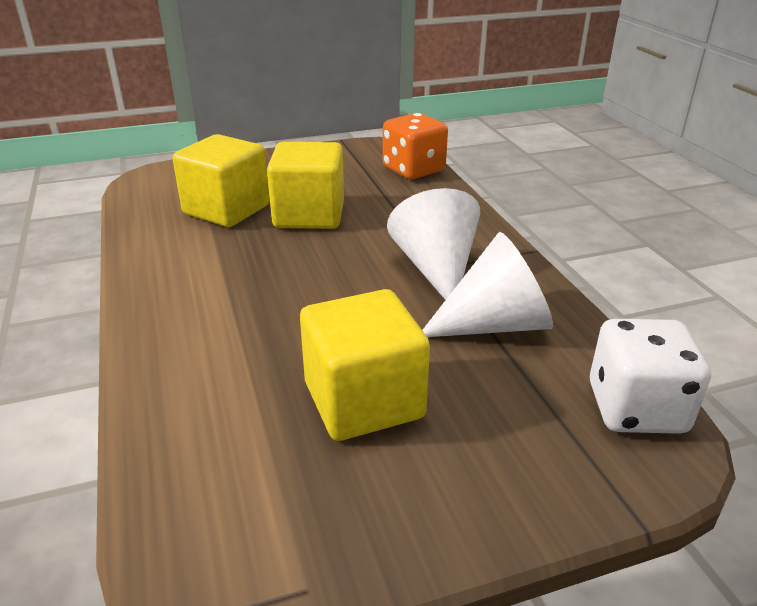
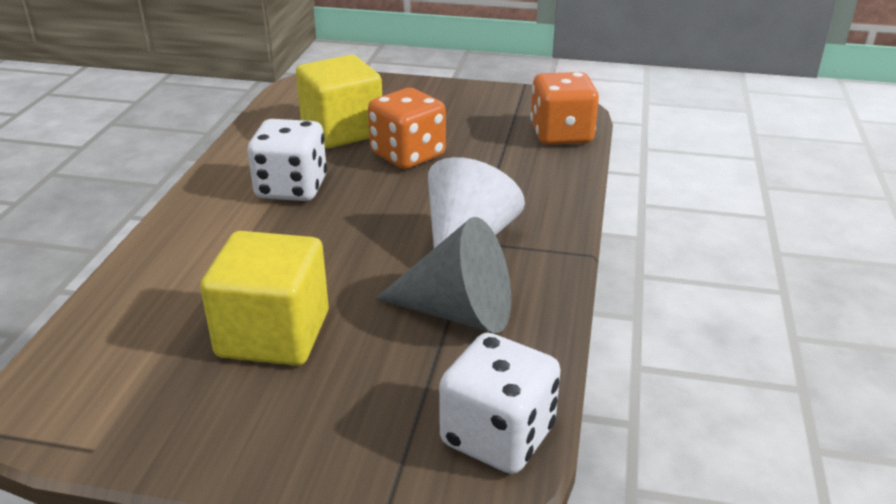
camera: 30 degrees right, 0 degrees up
yellow cube [267,142,344,229] -> orange dice [368,88,446,169]
white cone [422,232,553,337] -> grey cone [375,217,511,333]
none -> white dice [247,119,327,201]

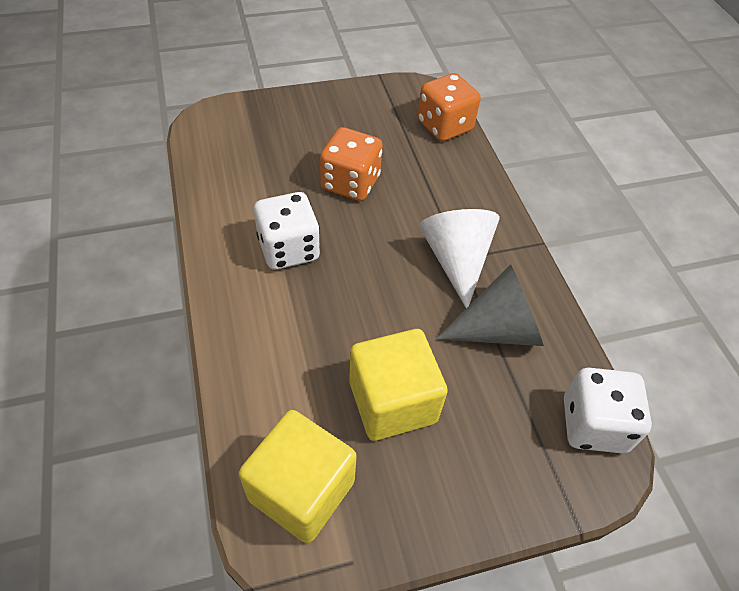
camera: 30 degrees left, 20 degrees up
yellow cube [296,55,382,148] -> yellow cube moved to [239,410,357,543]

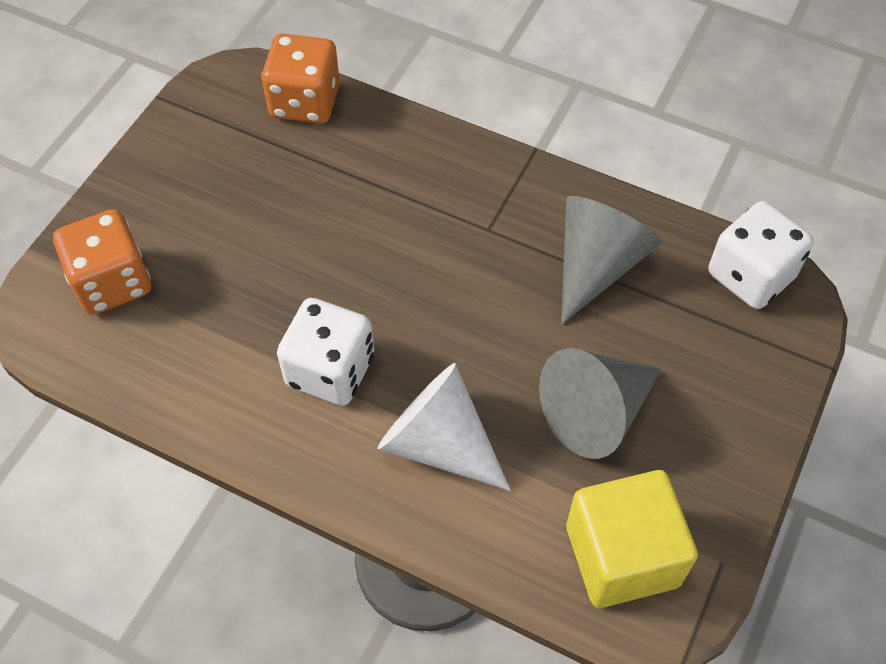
camera: 45 degrees left, 5 degrees up
orange dice [320,127,383,201] -> orange dice moved to [53,209,151,315]
yellow cube [349,329,448,441] -> grey cone [539,348,662,459]
white cone [419,209,500,308] -> white cone moved to [378,363,511,491]

